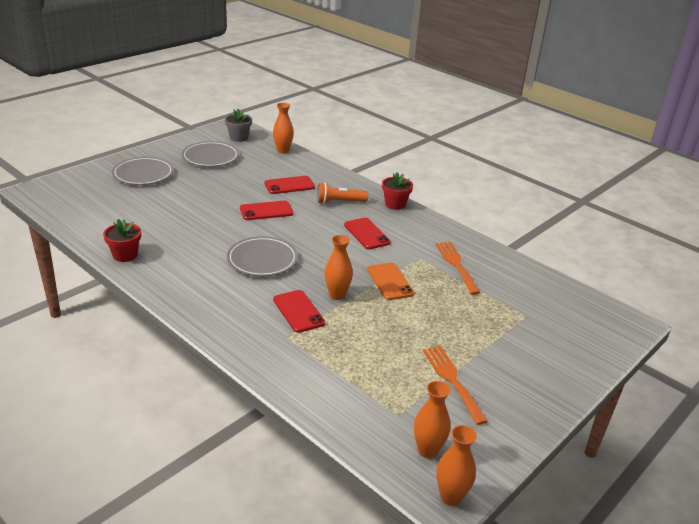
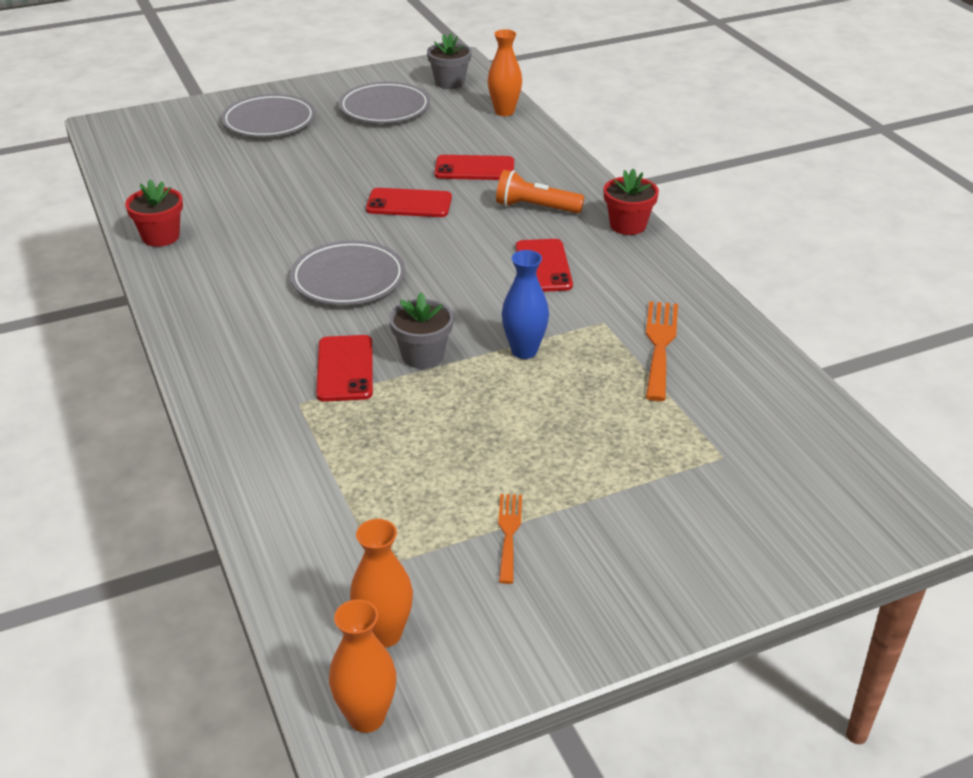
camera: 25 degrees right, 5 degrees up
orange vase [325,235,353,300] -> grey flower pot [389,292,454,369]
orange phone [367,263,414,300] -> blue vase [502,250,549,359]
orange fork [423,346,488,425] -> orange fork [498,494,522,584], size x0.62

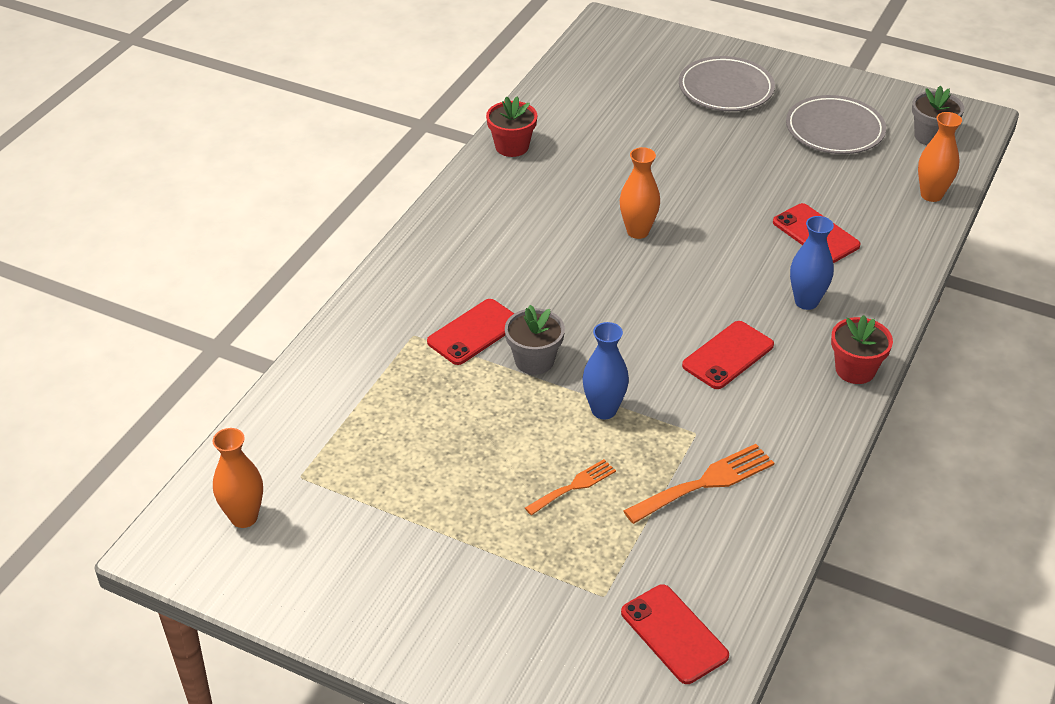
camera: 50 degrees right, 5 degrees up
grey plate [290,241,405,305] -> none
orange vase [329,599,396,733] -> orange vase moved to [620,147,660,239]
red phone [366,188,452,217] -> red phone moved to [621,584,729,684]
orange flashlight [496,170,584,213] -> blue vase [790,216,834,310]
orange fork [498,494,522,584] -> orange fork moved to [525,459,616,515]

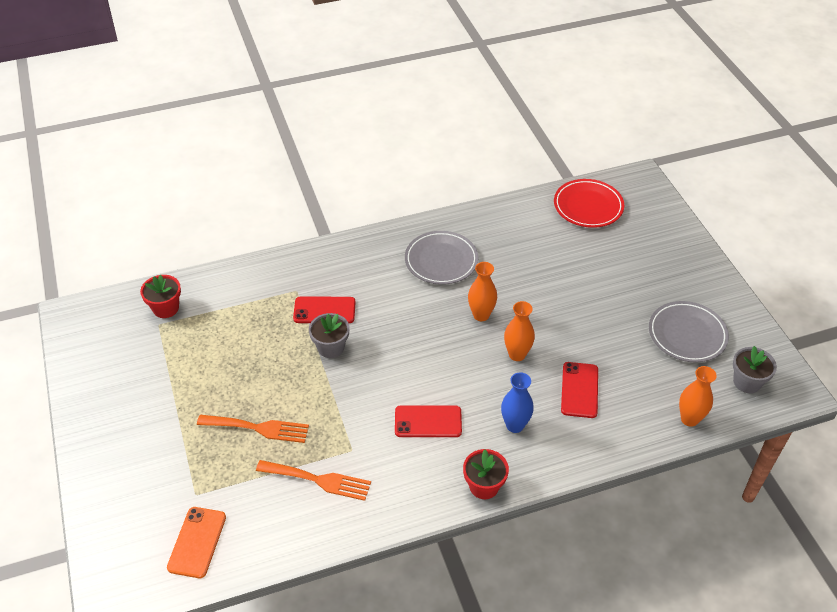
camera: 45 degrees right, 5 degrees up
orange vase [213,428,263,528] -> orange vase moved to [504,301,535,361]
red flower pot [486,96,537,157] -> red flower pot moved to [140,275,181,318]
orange fork [525,459,616,515] -> orange fork [197,415,309,443], size x1.61
blue vase [583,322,629,419] -> none
red phone [621,584,729,684] -> orange phone [167,507,226,578]
grey plate [679,56,775,111] -> grey plate moved to [405,231,478,285]
none -> red plate [554,179,624,228]

